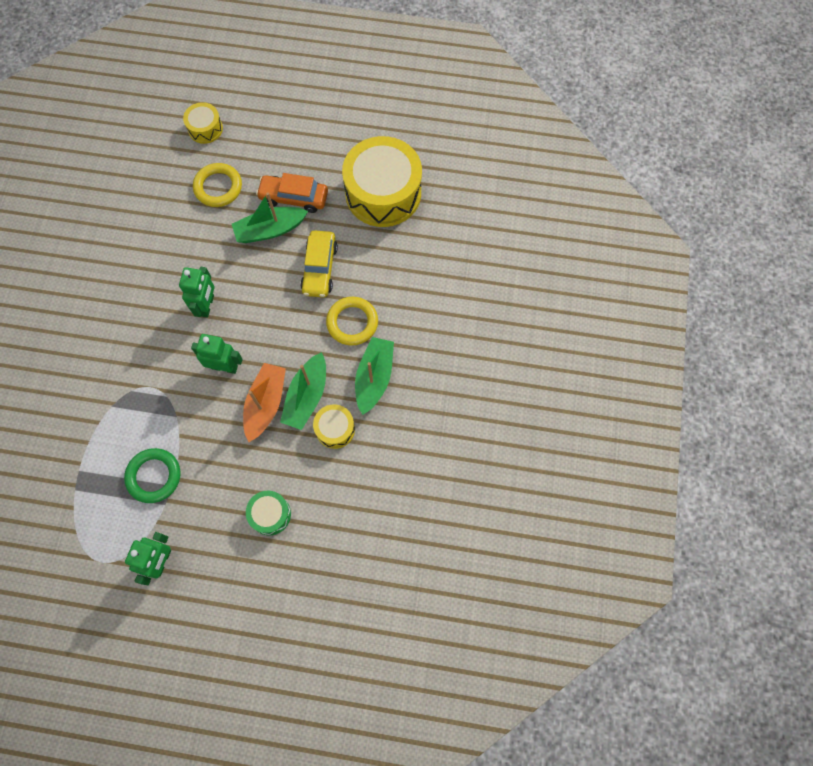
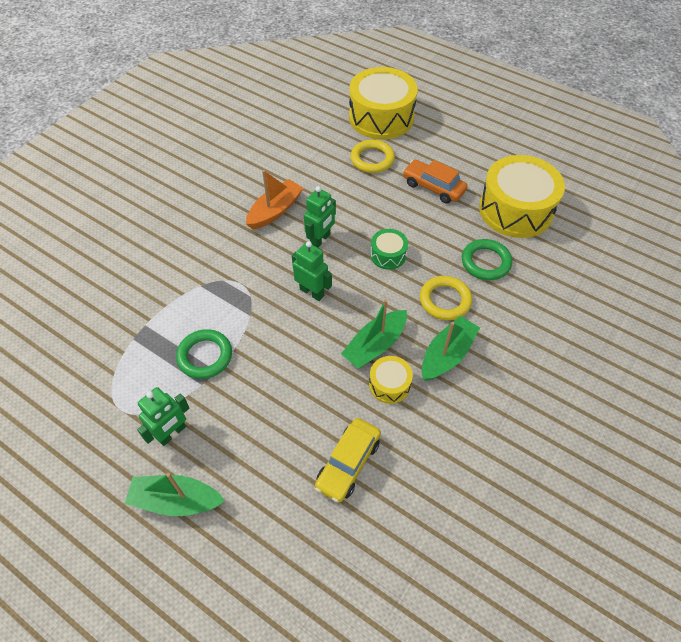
camera: 25 degrees right, 15 degrees down
yellow drum [183,102,223,144] -> yellow drum [349,67,418,139], size x2.13
green boat [232,192,308,243] -> green boat moved to [125,473,225,516]
orange boat [243,363,286,442] -> orange boat moved to [246,170,303,229]
green drum [246,491,291,536] -> green drum moved to [370,229,408,270]
yellow car [300,230,338,298] -> yellow car moved to [315,418,381,503]
none -> green ring [462,239,512,280]

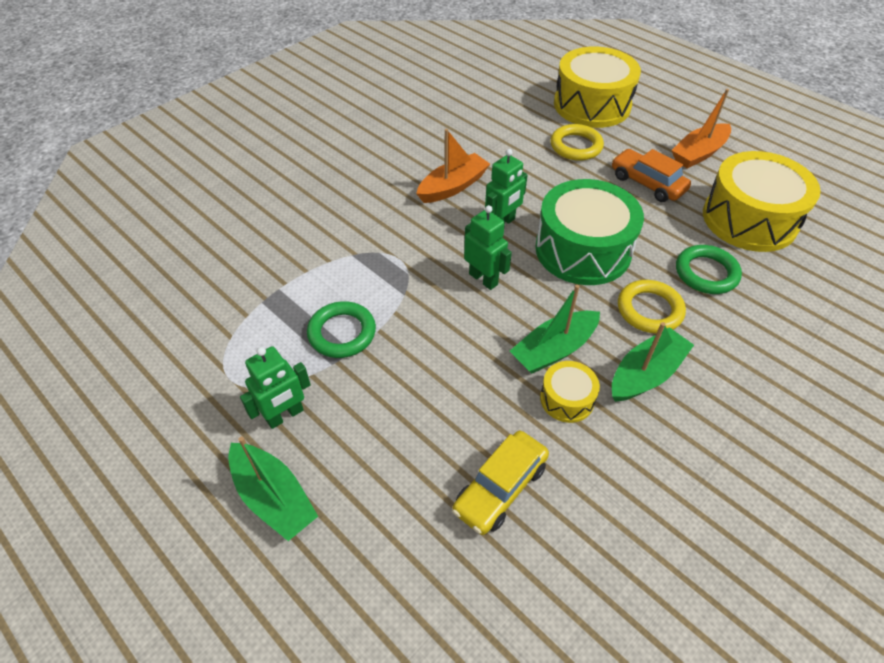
camera: 10 degrees right, 5 degrees down
green boat [125,473,225,516] -> green boat turned 150 degrees counterclockwise [228,437,318,541]
green drum [370,229,408,270] -> green drum [535,179,644,285], size x2.13
none -> orange boat [672,89,731,168]

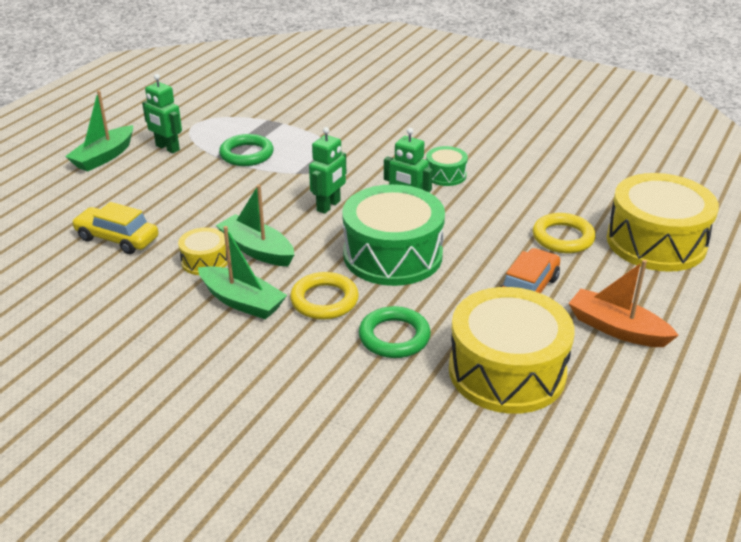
camera: 75 degrees right, 15 degrees down
orange boat [416,129,490,203] -> green drum [426,146,468,186]

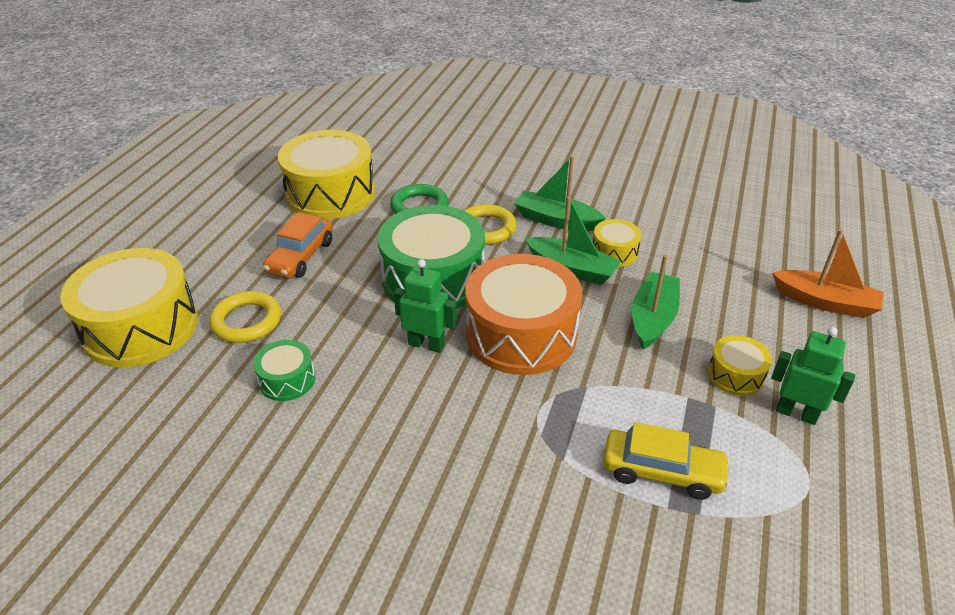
camera: 170 degrees right, 5 degrees up
green boat [65,90,133,172] -> green boat moved to [632,255,680,350]
yellow car [72,202,159,254] -> yellow car moved to [603,422,730,500]
green ring [219,134,274,166] -> none
green robot [309,127,346,214] -> orange drum [465,254,582,375]
green drum [426,146,468,186] -> green drum moved to [253,340,316,401]
orange boat [568,260,679,347] -> orange boat moved to [772,229,883,318]
none -> yellow drum [708,335,772,396]

